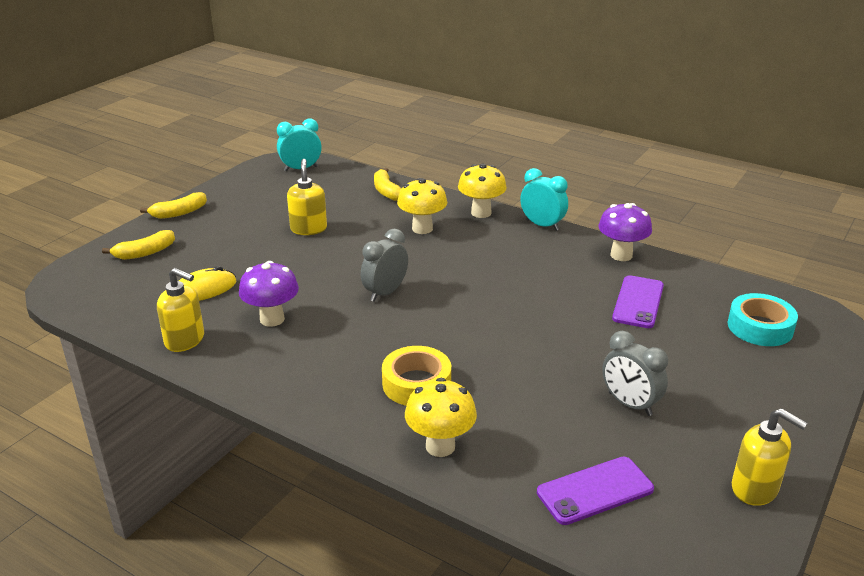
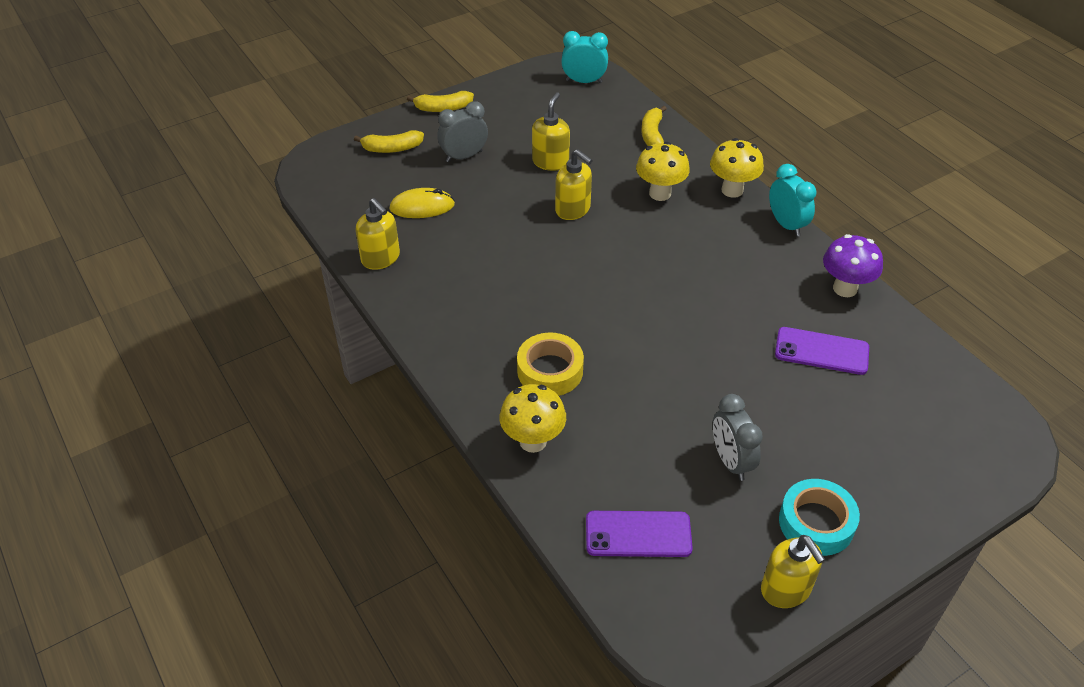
camera: 25 degrees right, 15 degrees up
purple mushroom [239,261,299,327] -> none
grey clock [361,229,408,302] -> grey clock moved to [438,101,488,162]
purple phone [612,275,664,328] -> purple phone turned 60 degrees clockwise [775,327,869,375]
turquoise tape [727,293,798,346] -> turquoise tape moved to [779,479,860,556]
none -> yellow soap dispenser [555,149,593,220]

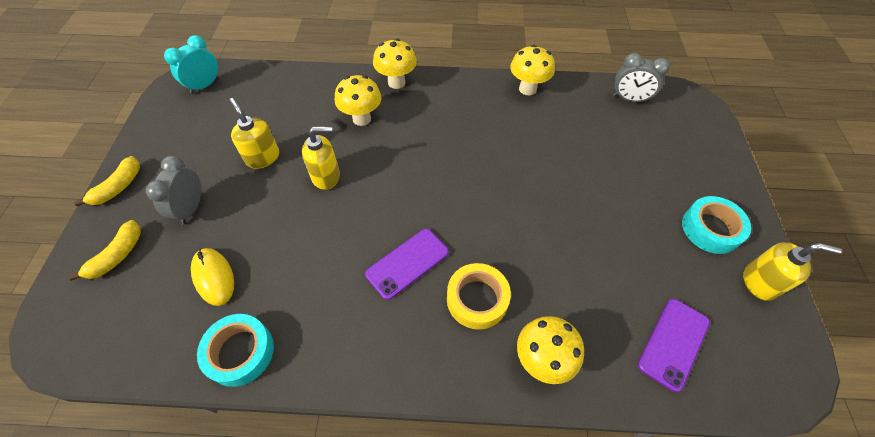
camera: 55 degrees left, 10 degrees up
yellow soap dispenser [356,198,400,270] -> turquoise tape [197,314,274,387]
yellow mouse [389,188,455,218] -> yellow mouse turned 60 degrees counterclockwise [191,248,234,306]
yellow banana [641,106,667,146] -> none
grey clock [713,394,763,481] -> grey clock moved to [613,53,670,103]
turquoise clock [769,164,817,237] -> none
purple phone [775,327,869,375] -> purple phone moved to [365,229,449,300]
purple mushroom [823,234,883,297] -> yellow mushroom [510,45,555,95]

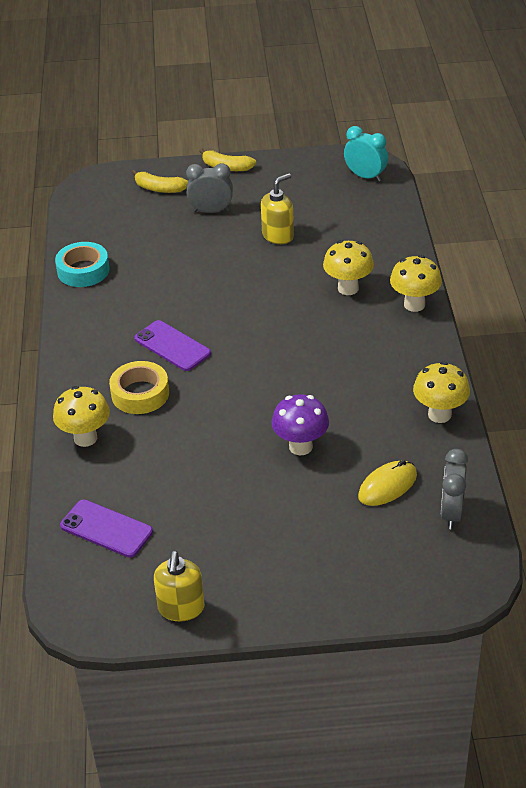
camera: 85 degrees right, 15 degrees down
yellow mouse [191,248,234,306] -> yellow mouse moved to [358,460,417,506]
yellow soap dispenser [302,126,340,190] -> none
turquoise tape [682,196,751,254] -> none
none -> purple mushroom [272,394,329,455]

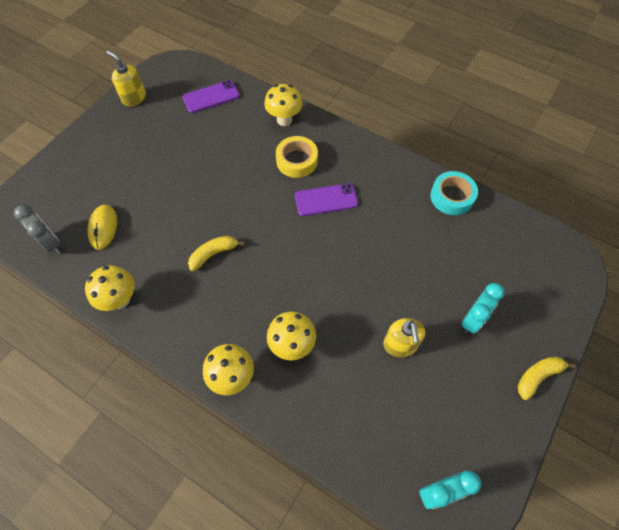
camera: 125 degrees right, 20 degrees up
yellow banana [132,170,188,193] -> yellow banana moved to [188,236,245,271]
grey clock [186,163,233,213] -> turquoise clock [461,283,504,333]
purple mushroom [272,394,329,455] -> none

